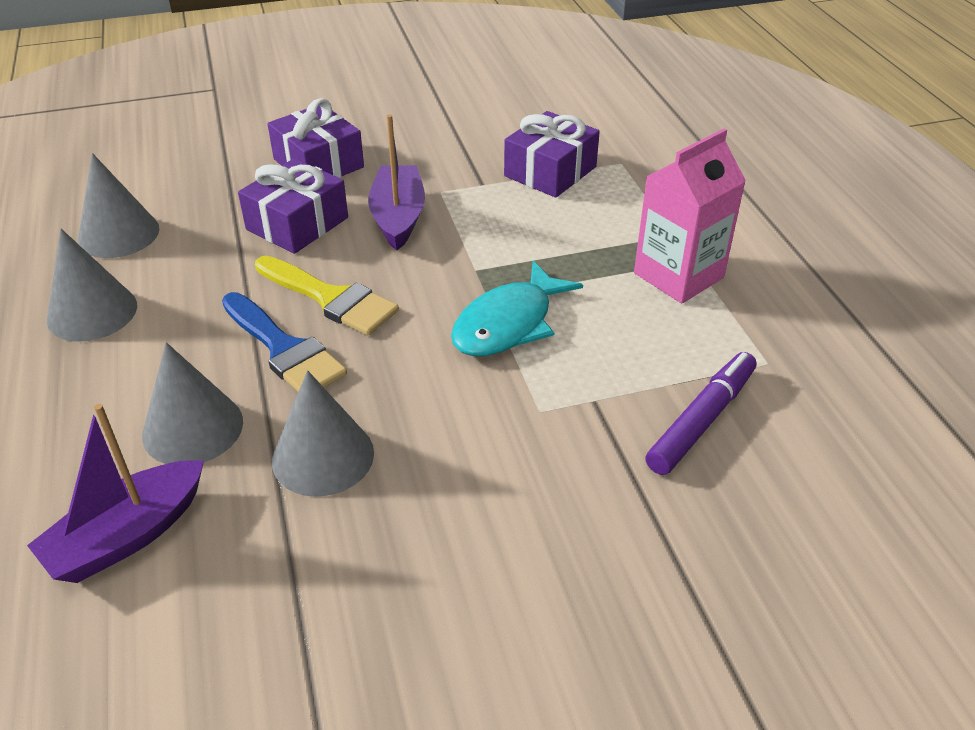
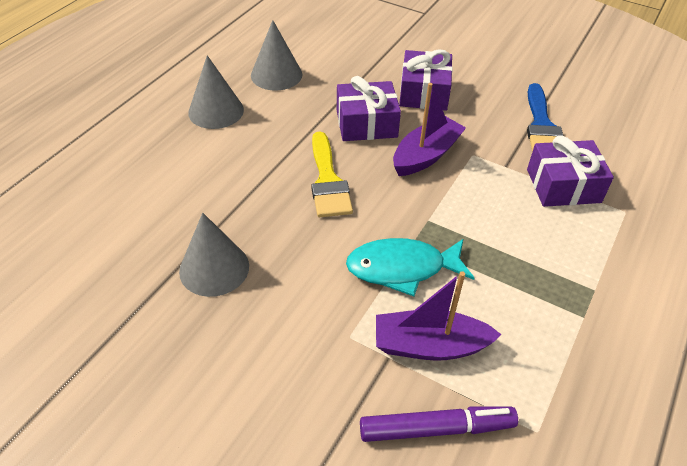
camera: 45 degrees right, 5 degrees up
purple boat [27,404,204,583] -> purple boat moved to [376,271,502,361]
grey cone [142,342,243,464] -> none
blue brush [222,292,347,392] -> blue brush moved to [527,83,563,152]
pink carton [634,128,746,304] -> none

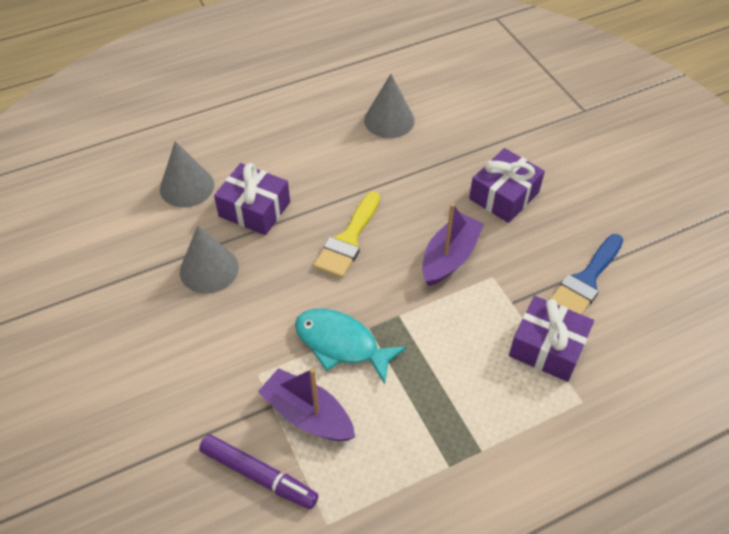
camera: 35 degrees right, 5 degrees up
grey cone [188,55,244,129] -> grey cone moved to [160,141,214,207]
purple gift [337,76,401,141] -> purple gift moved to [214,163,290,235]
purple boat [393,83,466,176] -> purple boat turned 45 degrees counterclockwise [422,203,484,286]

